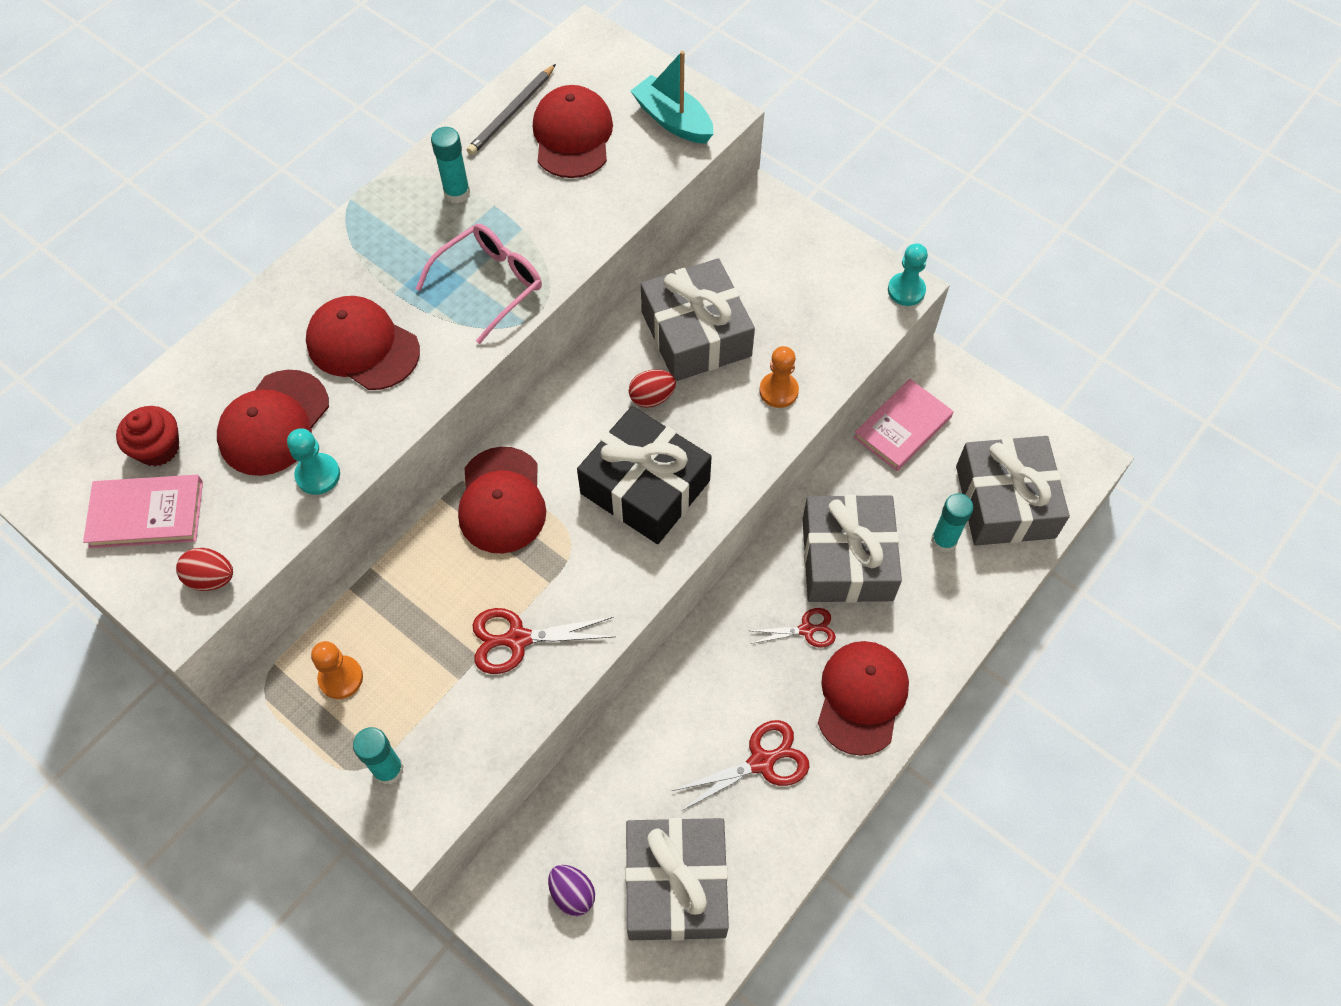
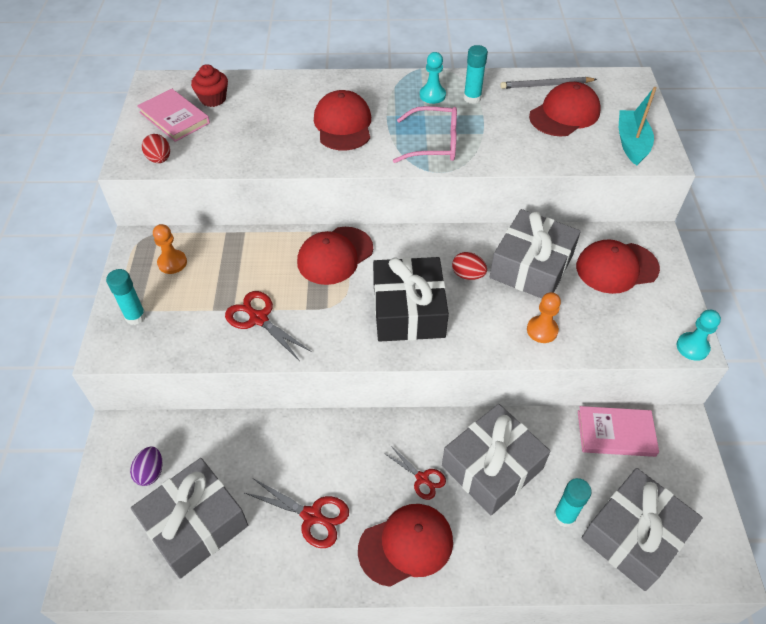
camera: 50 degrees right, 10 degrees down
red cap [217,370,329,476] -> red cap moved to [576,239,660,294]
turquoise pawn [287,428,340,495] -> turquoise pawn moved to [420,52,446,104]

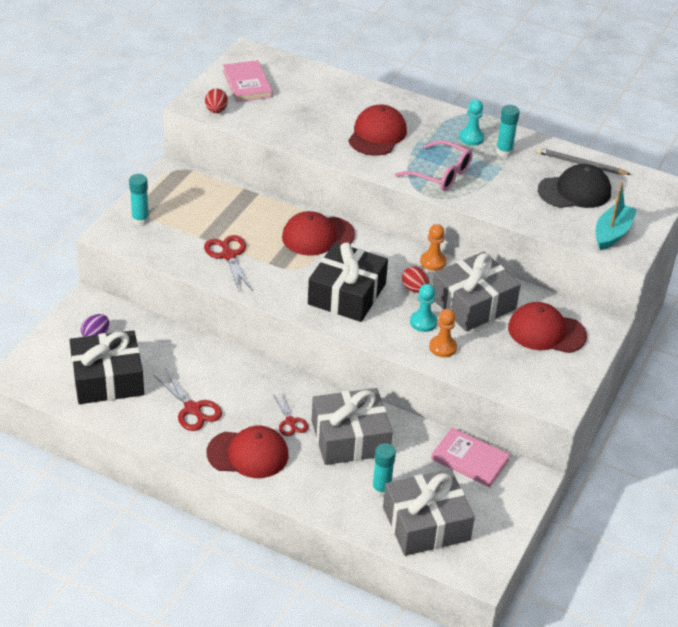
camera: 25 degrees right, 10 degrees down
grey gift [131,458,248,579] -> black gift [70,330,144,404]
orange pawn [153,224,187,274] -> orange pawn moved to [420,224,446,271]
red cupcake [191,64,228,107] -> none
red cap [529,82,601,136] -> black cap [538,164,611,208]
turquoise pawn [677,310,721,361] -> turquoise pawn moved to [410,284,437,332]

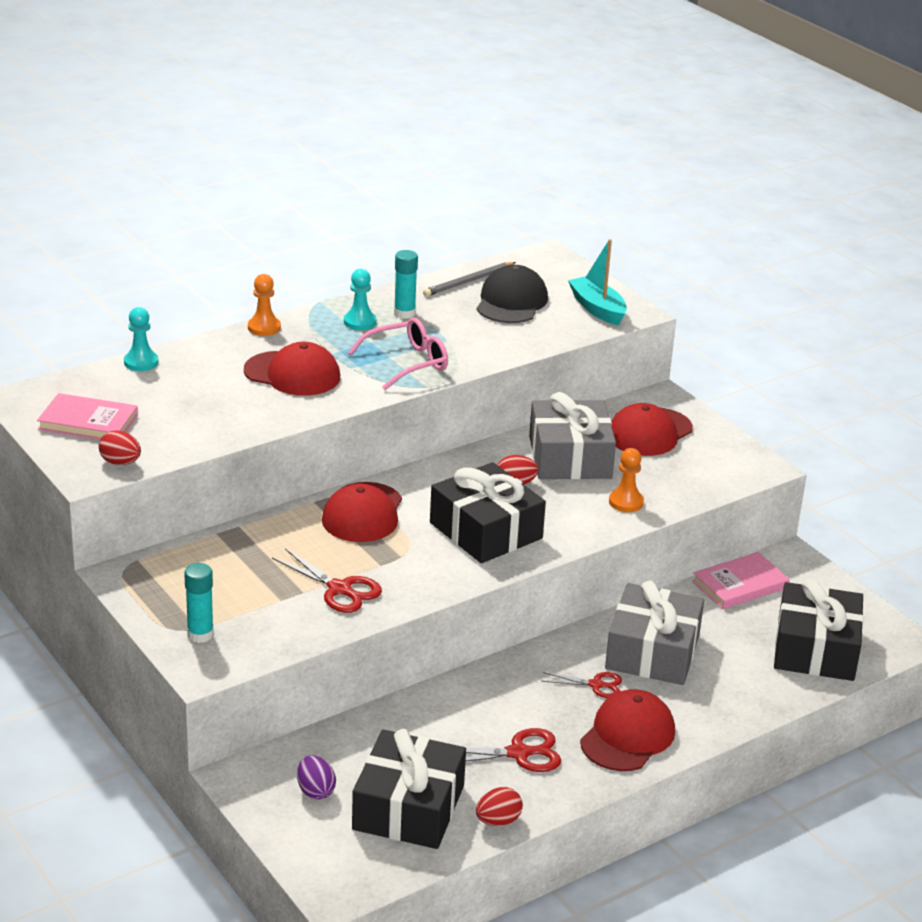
camera: 60 degrees left, 10 degrees down
red scissors [204,235,253,291] -> red scissors turned 150 degrees counterclockwise [272,548,382,613]
red cap [348,104,407,156] -> red cap turned 150 degrees clockwise [244,342,340,396]
turquoise glue stick [372,443,396,497] -> none
grey gift [383,469,475,556] -> black gift [774,579,864,681]
turquoise pawn [410,284,437,332] -> turquoise pawn moved to [124,307,159,371]
orange pawn [420,224,446,271] -> orange pawn moved to [248,274,281,336]
none -> red egg [476,787,523,826]

